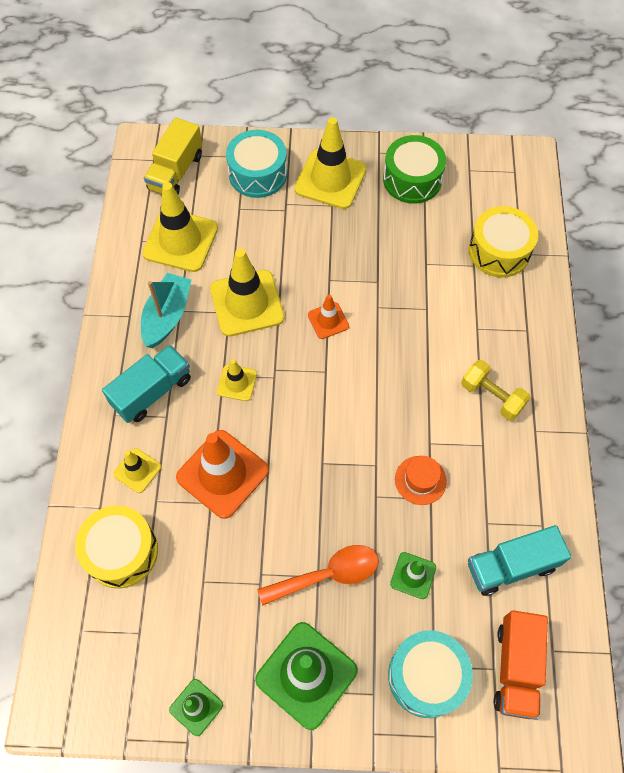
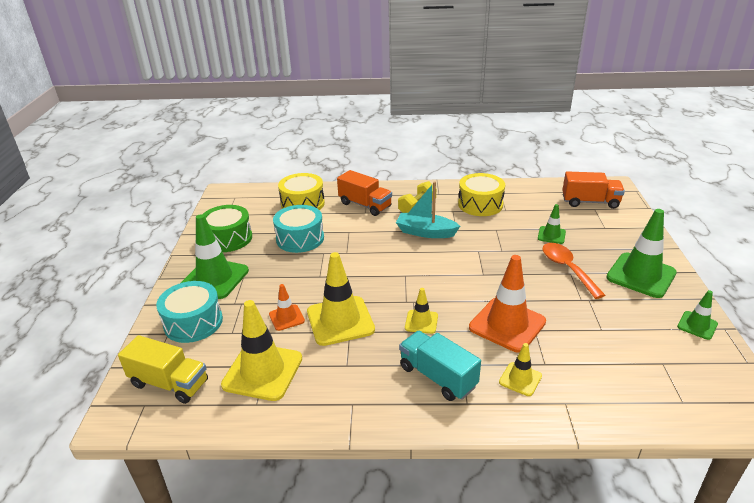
camera: 90 degrees left, 30 degrees down
yellow drum [75,505,158,589] -> yellow drum moved to [458,173,505,216]
turquoise boat [141,273,192,348] -> turquoise boat moved to [396,181,460,238]
yellow traffic cone [294,117,367,209] -> green traffic cone [181,214,249,299]
orange traffic cone [308,295,349,339] -> orange traffic cone moved to [269,284,305,331]
turquoise drum [388,630,473,718] -> turquoise drum moved to [273,205,324,253]
orange hat [395,456,447,505] -> none
turquoise truck [468,525,571,596] -> none
none -> orange truck [337,170,392,216]

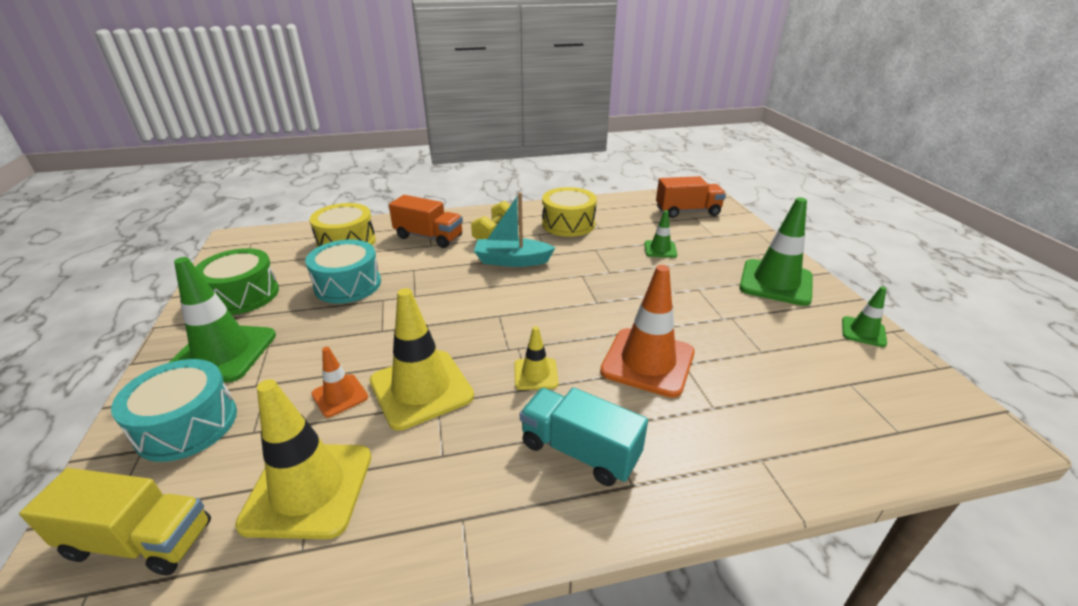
camera: 15 degrees left, 0 degrees up
yellow traffic cone [499,343,542,396] -> none
orange spoon [542,243,605,299] -> none

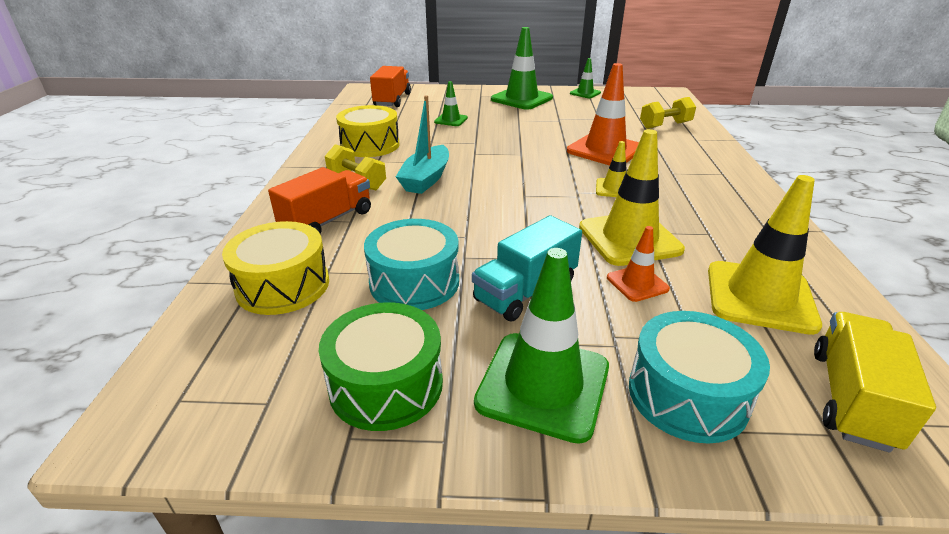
camera: 75 degrees left, 0 degrees up
turquoise truck [520,387,648,486] -> turquoise truck moved to [472,216,582,322]
none -> yellow dumbbell [640,97,696,129]

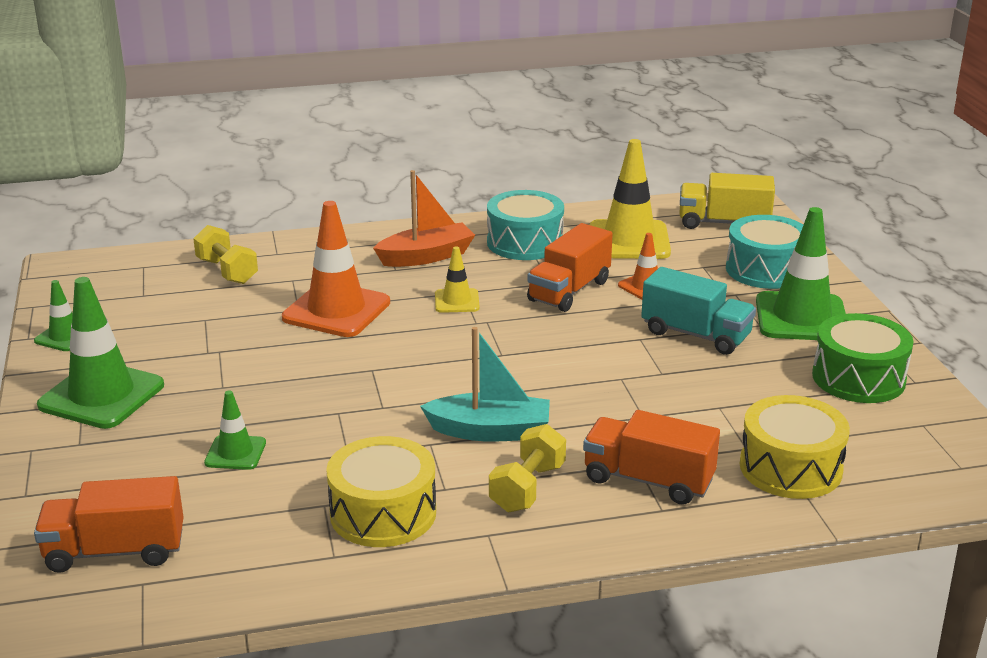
camera: 105 degrees left, 5 degrees down
turquoise drum [364,219,459,310] -> turquoise drum moved to [487,190,564,260]
yellow traffic cone [579,129,685,266] -> orange truck [527,223,613,312]
none -> orange boat [373,170,475,267]

